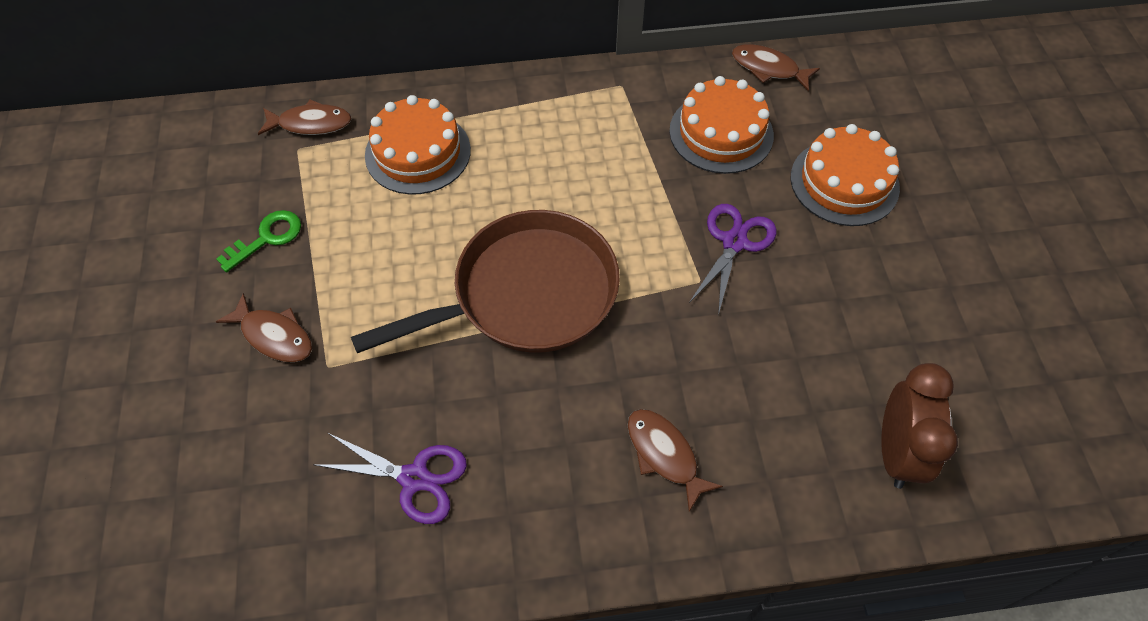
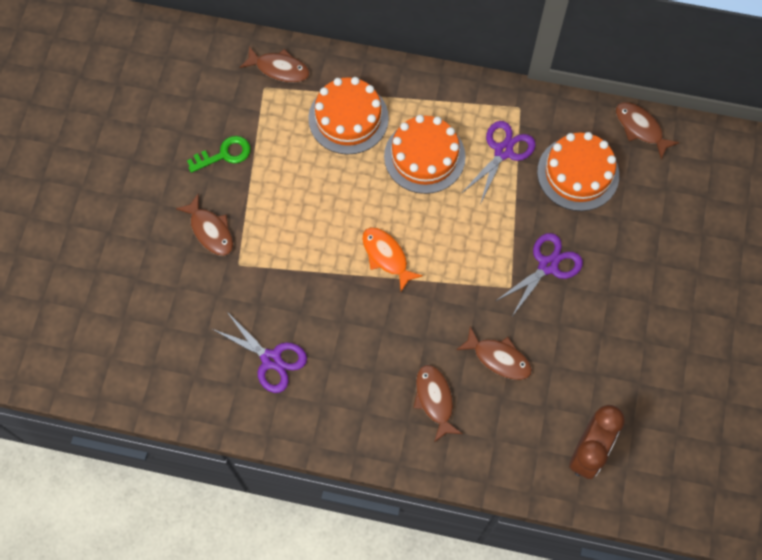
camera: 20 degrees right, 10 degrees up
brown pan [351,210,620,353] -> orange fish [362,227,423,291]
orange cake [791,124,900,226] -> orange cake moved to [384,115,466,194]
none -> brown fish [456,326,532,380]
none -> purple scissors [461,121,536,204]

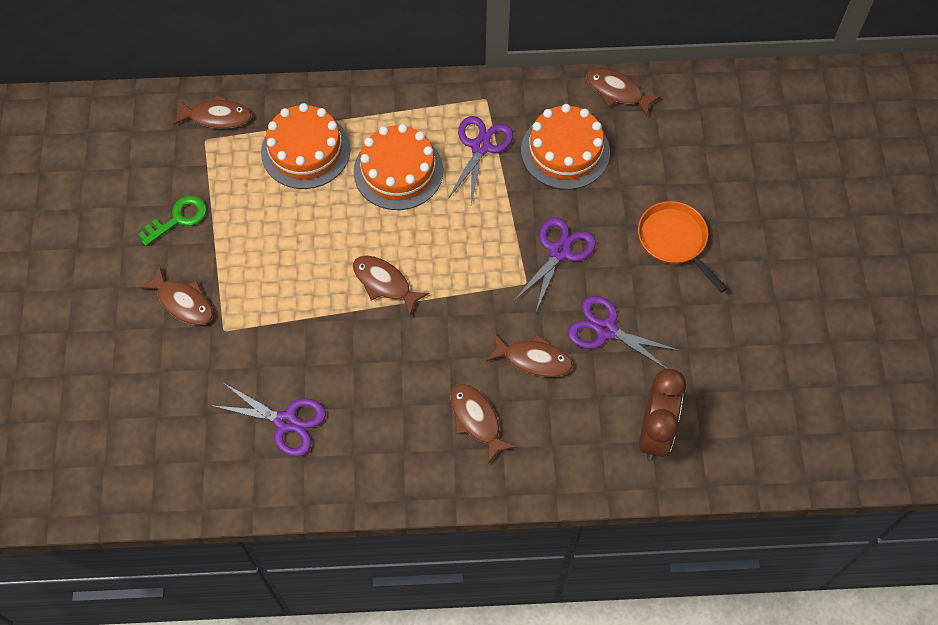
camera: 15 degrees left, 5 degrees down
orange fish [362,227,423,291] -> brown fish [353,255,429,315]
none -> purple scissors [568,296,680,369]
none -> orange pan [638,201,727,293]

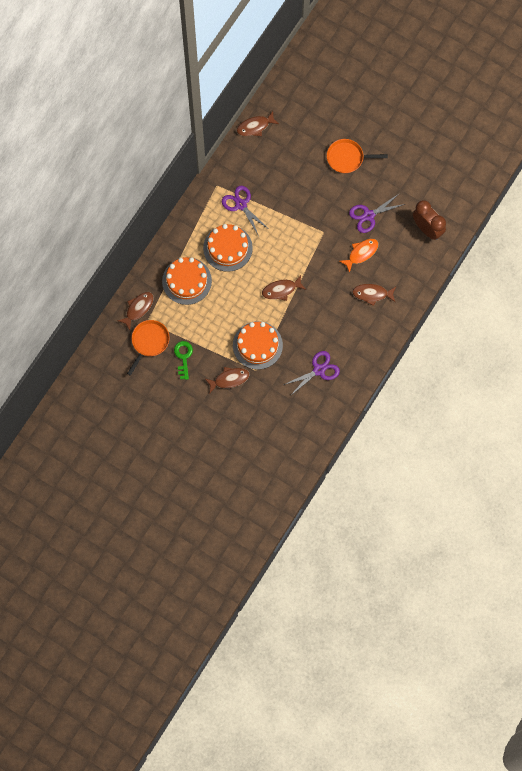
camera: 55 degrees left, 10 degrees up
brown fish [486,333,573,377] -> orange fish [339,239,378,273]
purple scissors [514,217,596,312] -> none
orange cake [521,104,610,190] -> orange cake moved to [233,321,283,370]
none -> orange pan [127,320,170,376]

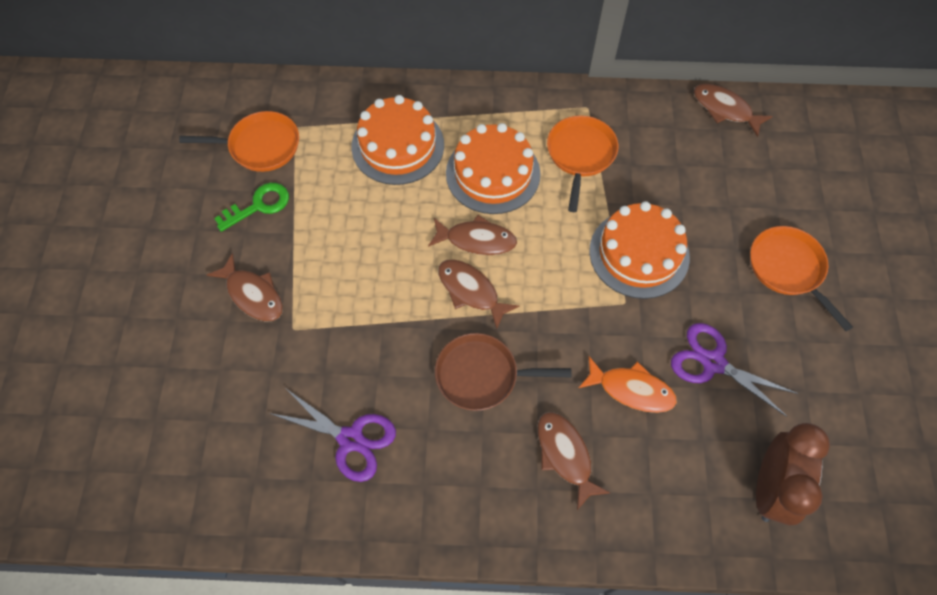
camera: 60 degrees right, 10 degrees down
brown fish [118,292,154,330] -> brown fish moved to [428,215,517,255]
purple scissors [222,186,270,236] -> orange pan [547,115,618,212]
orange cake [233,321,283,370] -> orange cake moved to [589,201,690,299]
none -> brown pan [435,333,571,411]

